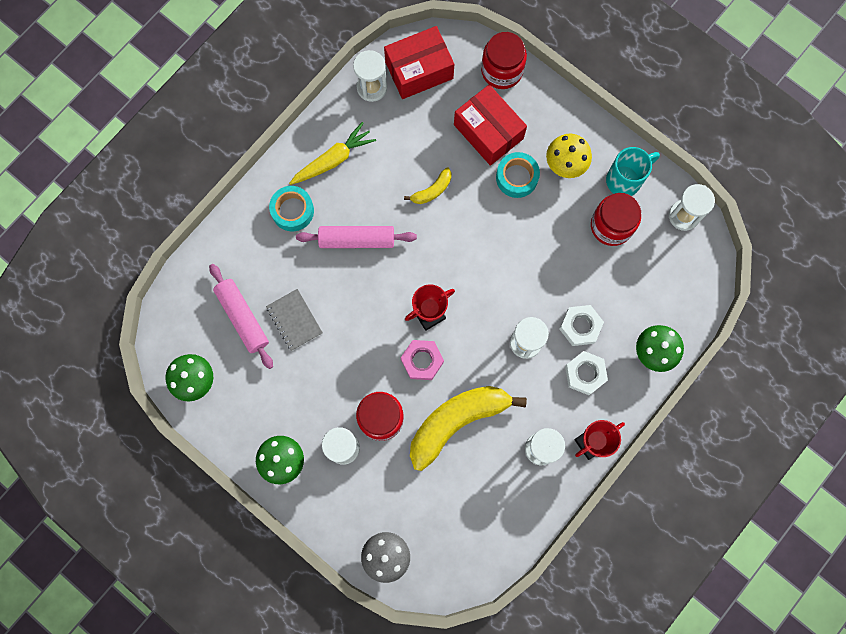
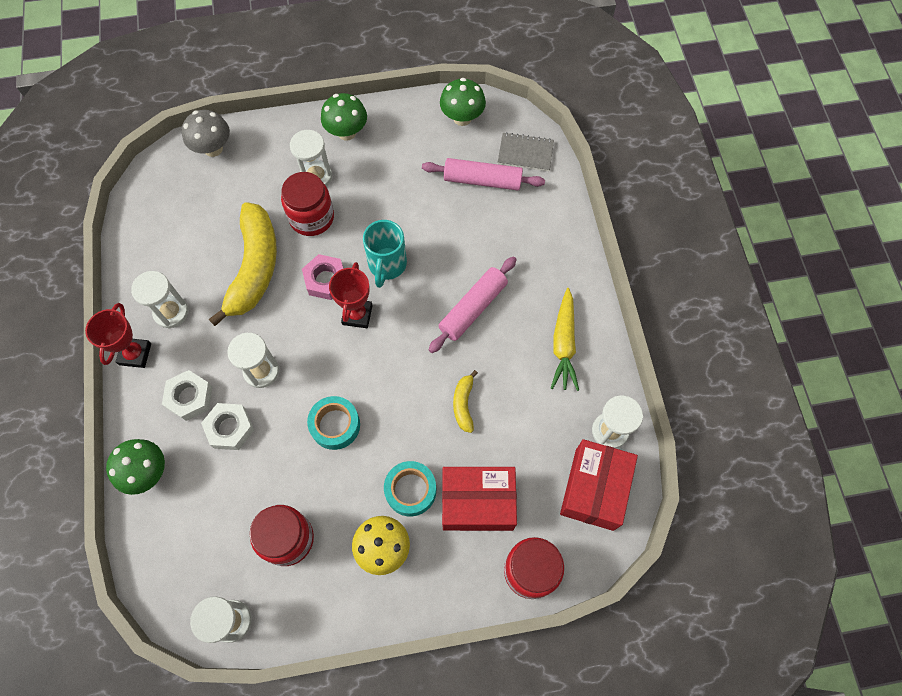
camera: 130 degrees right, 10 degrees down
grey notebook [266,289,323,351] -> grey notebook moved to [498,132,554,171]
turquoise tape [269,186,314,231] -> turquoise tape moved to [307,396,360,450]
turquoise mug [606,147,660,196] -> turquoise mug moved to [363,220,407,288]

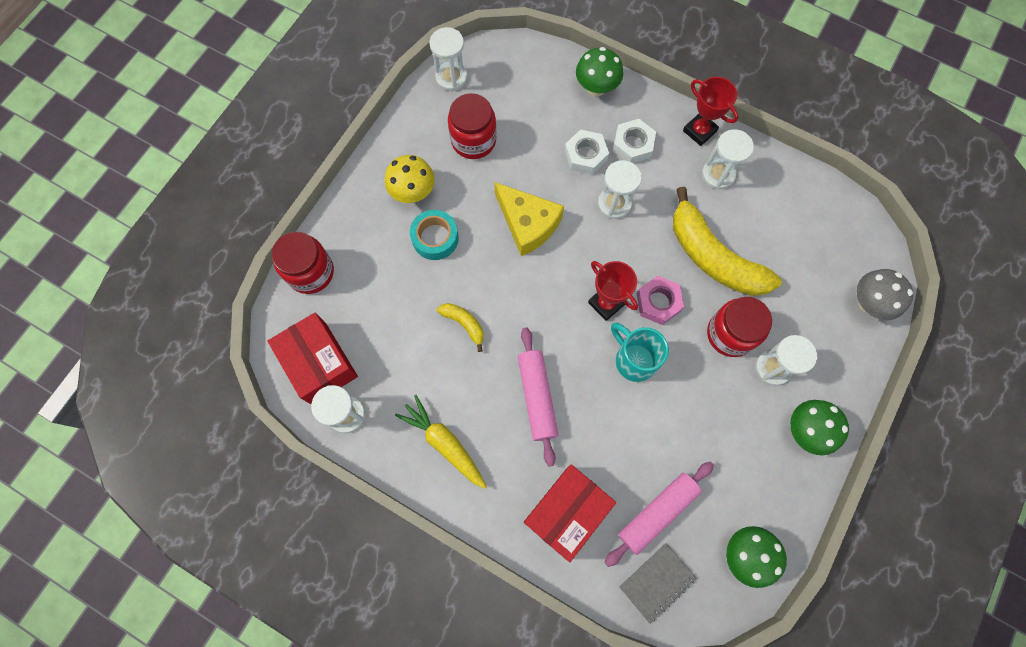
camera: 130 degrees right, 5 degrees up
turquoise tape [307,396,360,450] -> yellow cheese [494,182,564,256]
red box [442,467,517,531] -> red box moved to [524,464,616,562]

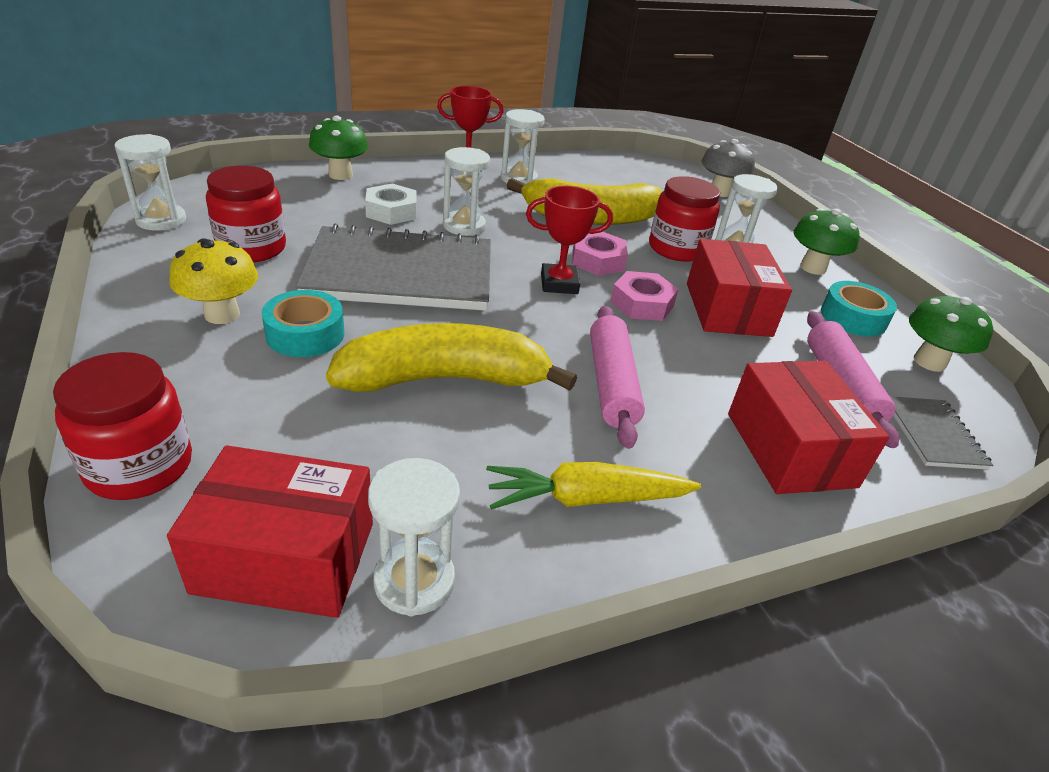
camera: 55 degrees left, 35 degrees down
yellow banana [437,303,484,352] -> yellow banana [326,323,577,392], size x2.25
yellow cheese [494,182,564,256] -> grey notebook [295,223,491,311]
pink rolling pin [518,327,559,466] -> pink rolling pin turned 60 degrees clockwise [590,305,645,449]
turquoise mug [611,323,669,382] -> pink nut [610,271,679,321]
white nut [613,119,656,163] -> none
none -> red box [687,239,792,337]
none -> turquoise tape [821,281,897,337]

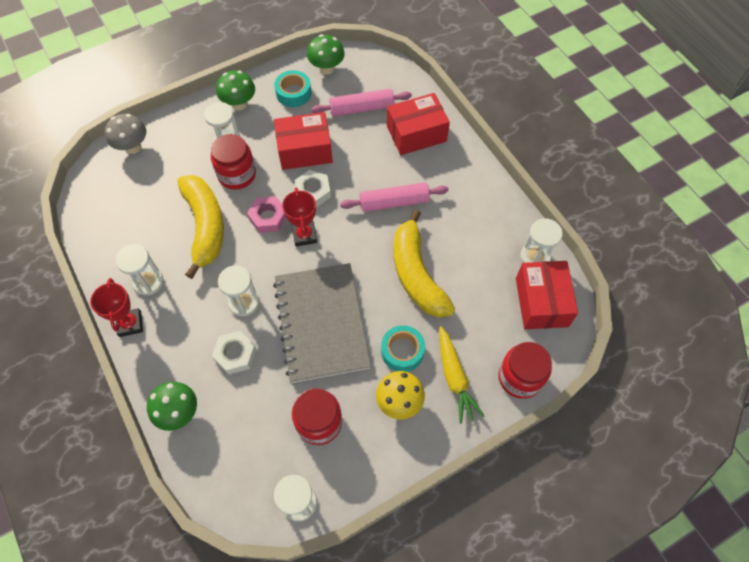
camera: 95 degrees left, 25 degrees up
yellow carrot [486,462,702,509] -> yellow carrot moved to [439,326,485,424]
pink nut [610,271,679,321] -> white nut [295,170,331,208]
grey notebook [890,396,993,470] -> none

